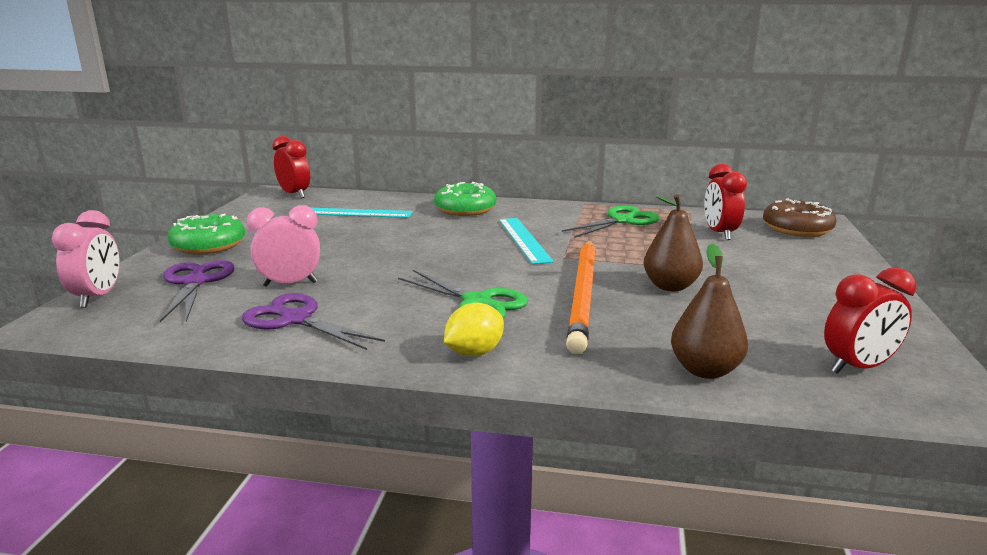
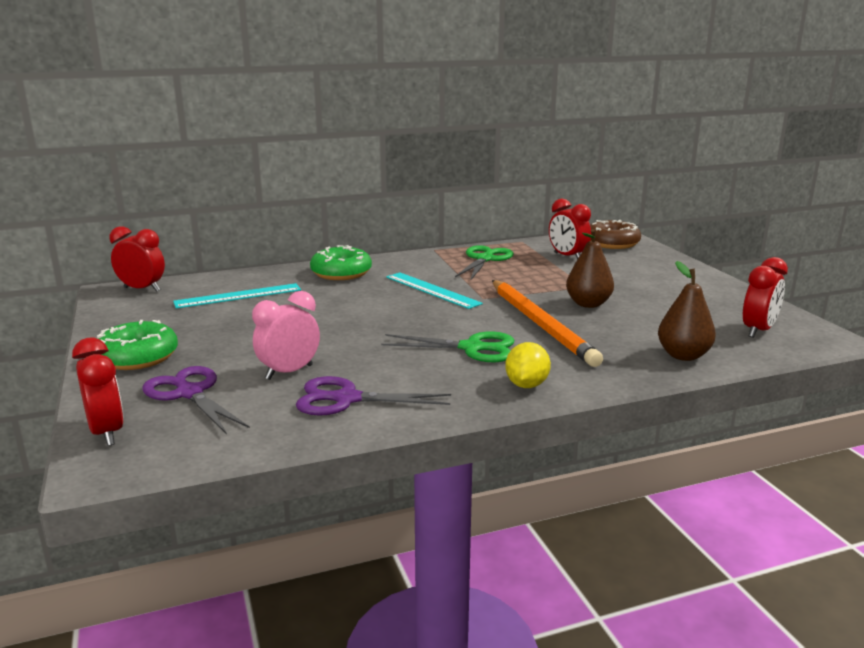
camera: 30 degrees left, 0 degrees up
pink clock [52,210,120,308] -> red clock [72,337,124,446]

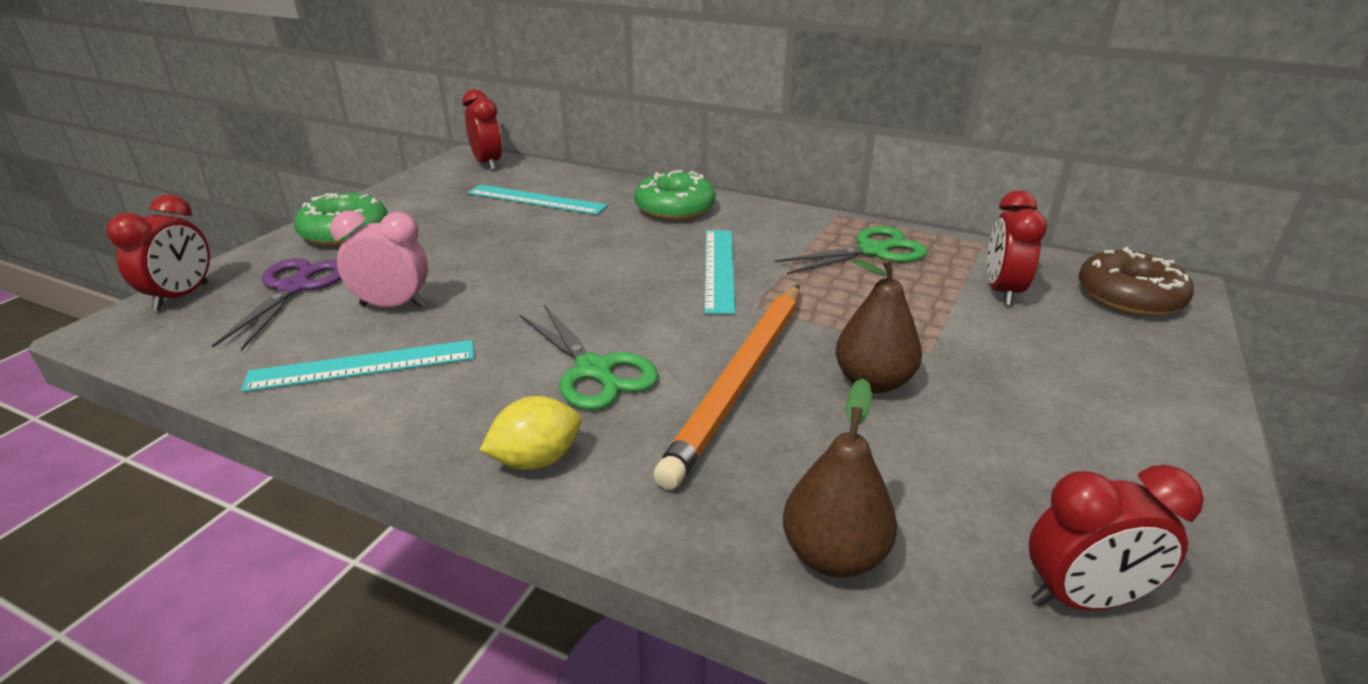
camera: 45 degrees right, 10 degrees up
purple scissors [296,376,451,416] -> turquoise ruler [241,340,474,392]

